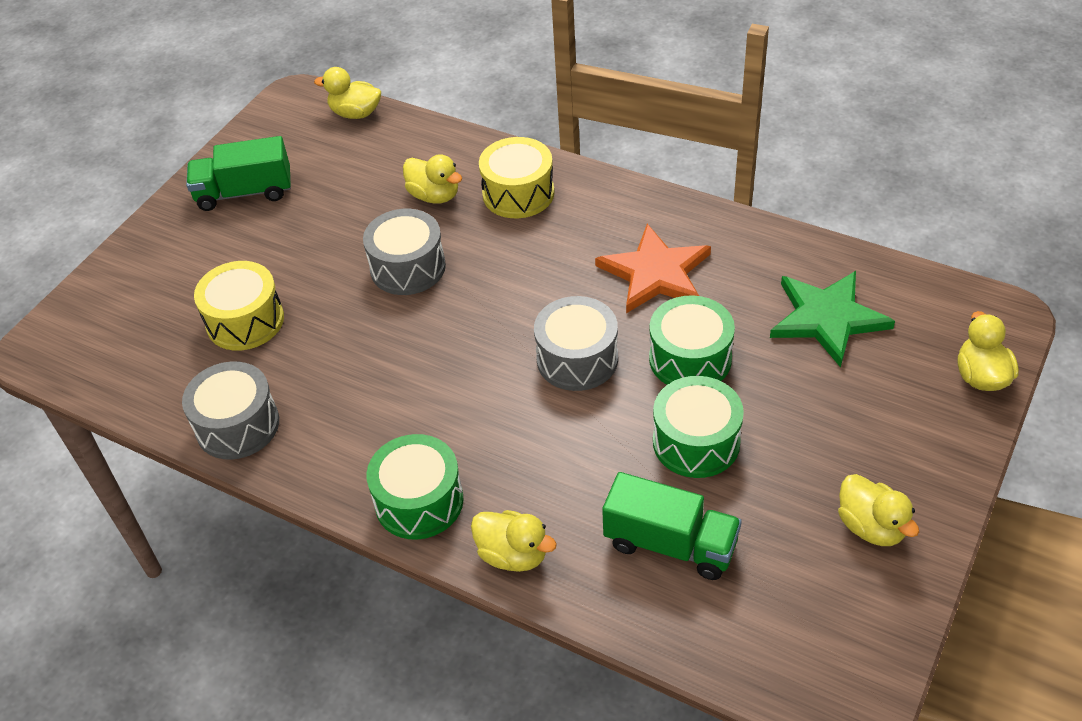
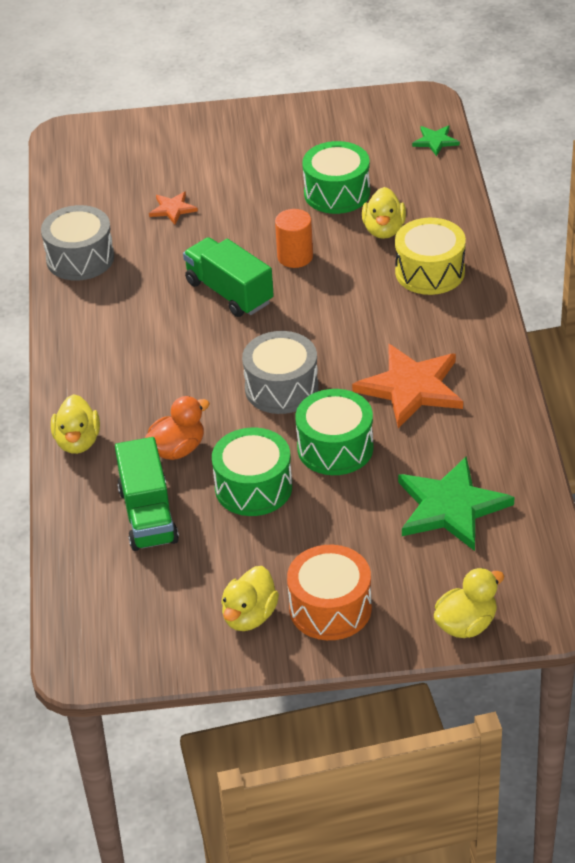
camera: 55 degrees right, 5 degrees down
green truck [186,136,291,211] -> green truck moved to [183,237,274,317]
yellow drum [194,261,284,350] -> orange star [149,191,198,225]
yellow duck [314,67,381,119] -> green star [412,125,460,156]
grey drum [363,209,446,295] -> orange cylinder [275,209,313,268]
green drum [366,434,464,540] -> green drum moved to [302,141,370,214]
none -> orange duck [145,396,210,460]
none -> orange drum [287,545,372,640]

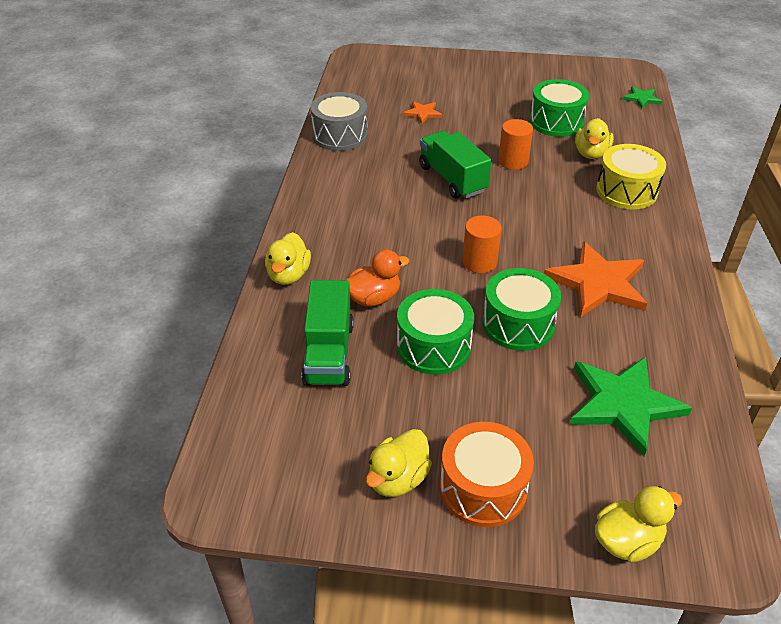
camera: 10 degrees right, 0 degrees up
grey drum [242,331,319,414] -> orange cylinder [462,216,502,273]

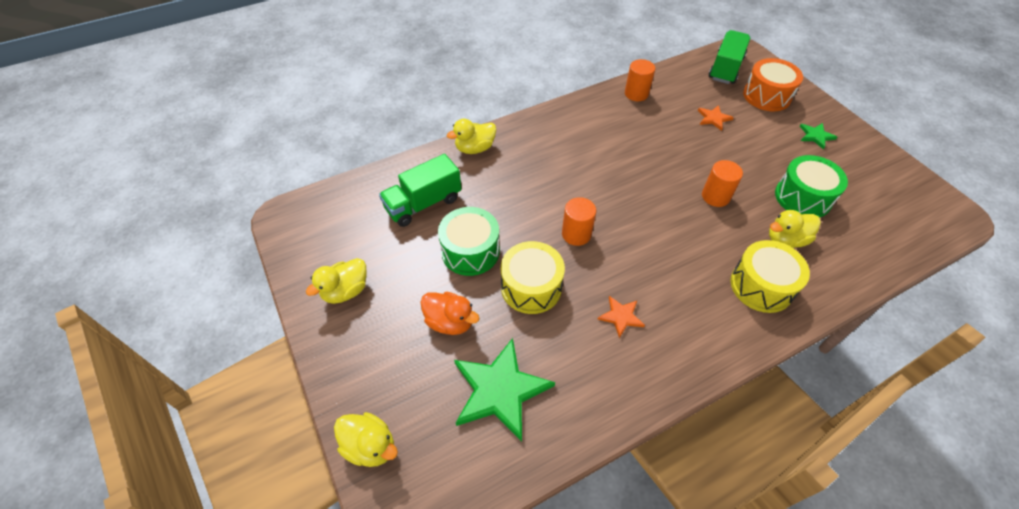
camera: 55 degrees right, 10 degrees up
grey drum [311,92,368,151] -> orange cylinder [625,59,655,101]
orange duck [345,250,410,307] -> orange duck moved to [420,292,479,335]
yellow duck [366,429,432,497] -> yellow duck turned 45 degrees counterclockwise [306,258,367,304]
green truck [419,131,491,199] -> green truck moved to [708,30,750,84]
orange drum [440,422,534,527] -> orange drum moved to [743,58,803,111]
green drum [482,268,561,351] -> yellow drum [501,241,565,314]
orange star [544,241,647,317] -> orange star [598,296,645,338], size x0.48
green star [623,86,662,109] -> green star moved to [800,123,837,150]

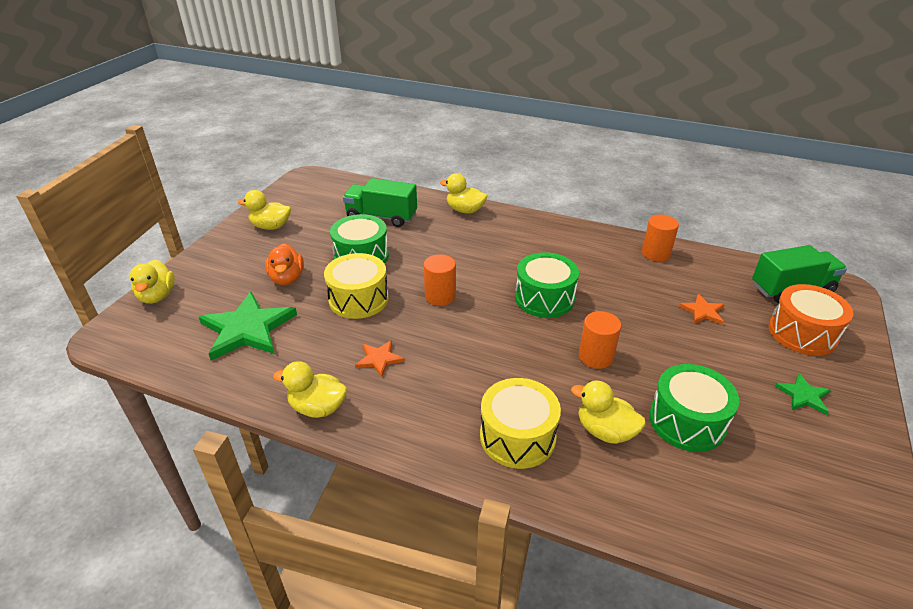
camera: 50 degrees right, 15 degrees down
none -> yellow duck [273,361,347,418]
none -> green drum [515,252,579,318]

